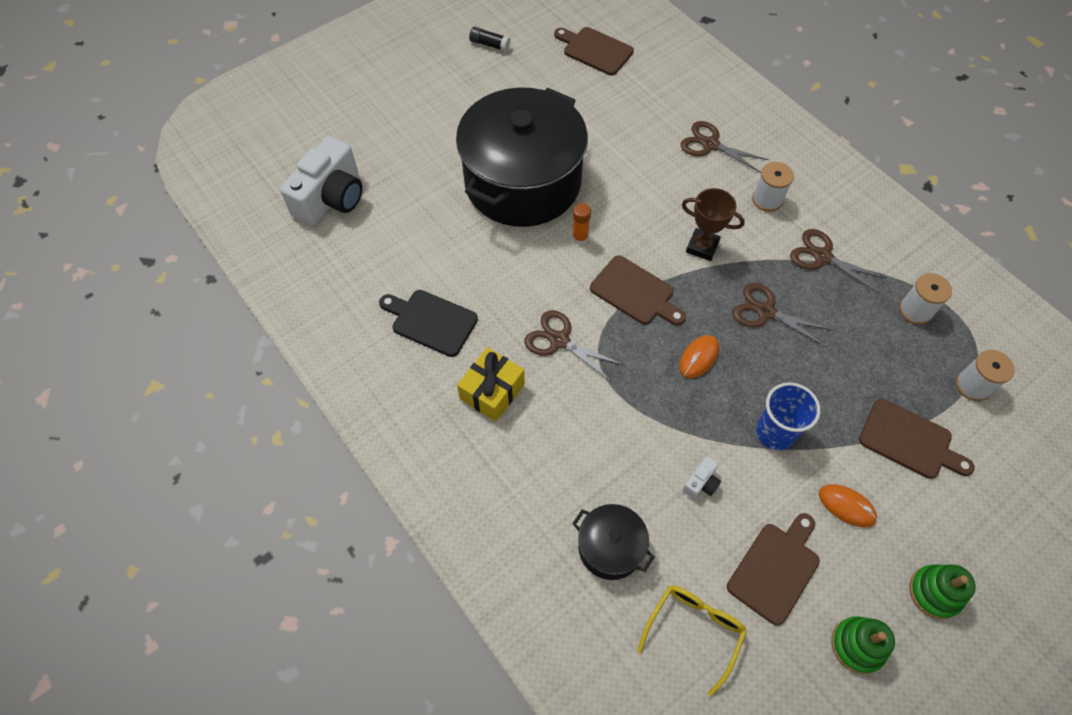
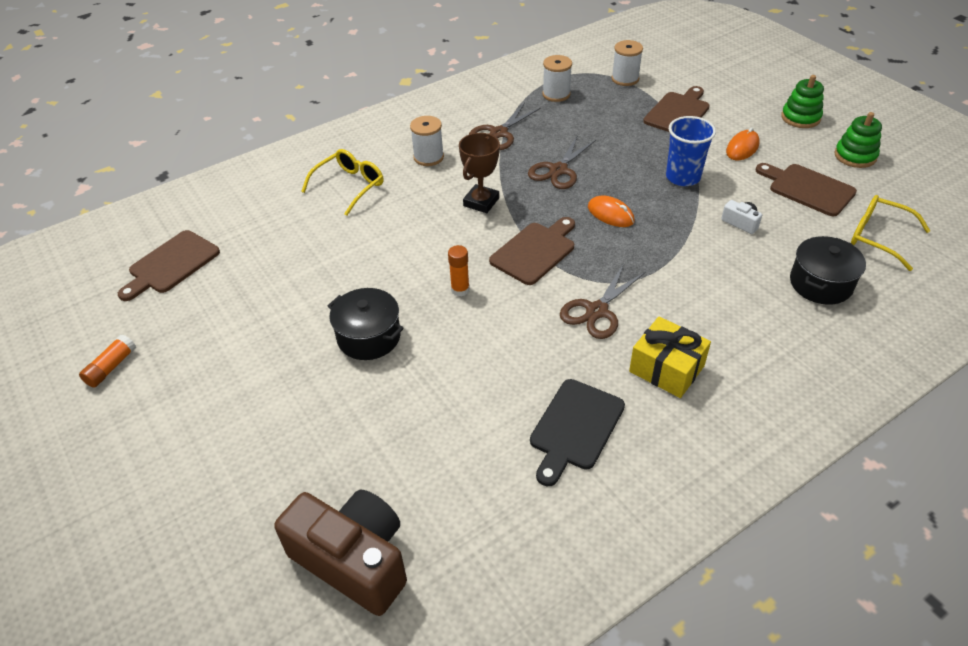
camera: 85 degrees left, 15 degrees down
white camera [280,136,362,225] -> brown camera [274,489,407,616]
black pot [456,87,588,227] -> black pot [328,288,404,360], size x0.44
black glue stick [469,27,511,52] -> orange glue stick [79,335,136,388]
brown scissors [681,121,769,173] -> yellow glasses [301,149,384,216]

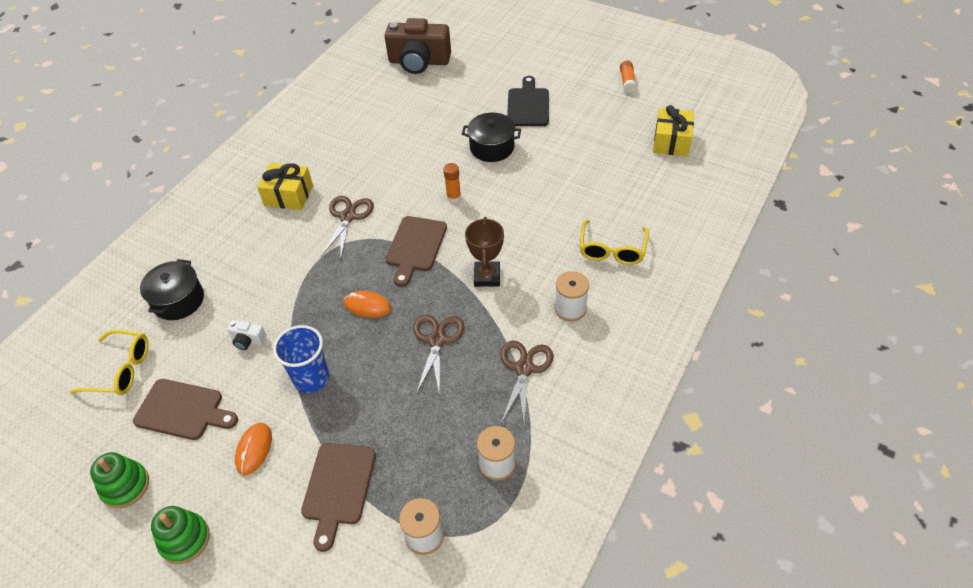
camera: 155 degrees right, 5 degrees up
brown cutting board [118,230,220,301] -> yellow gift [653,105,694,156]
black cutting board [530,379,625,486] -> black cutting board moved to [507,76,549,126]

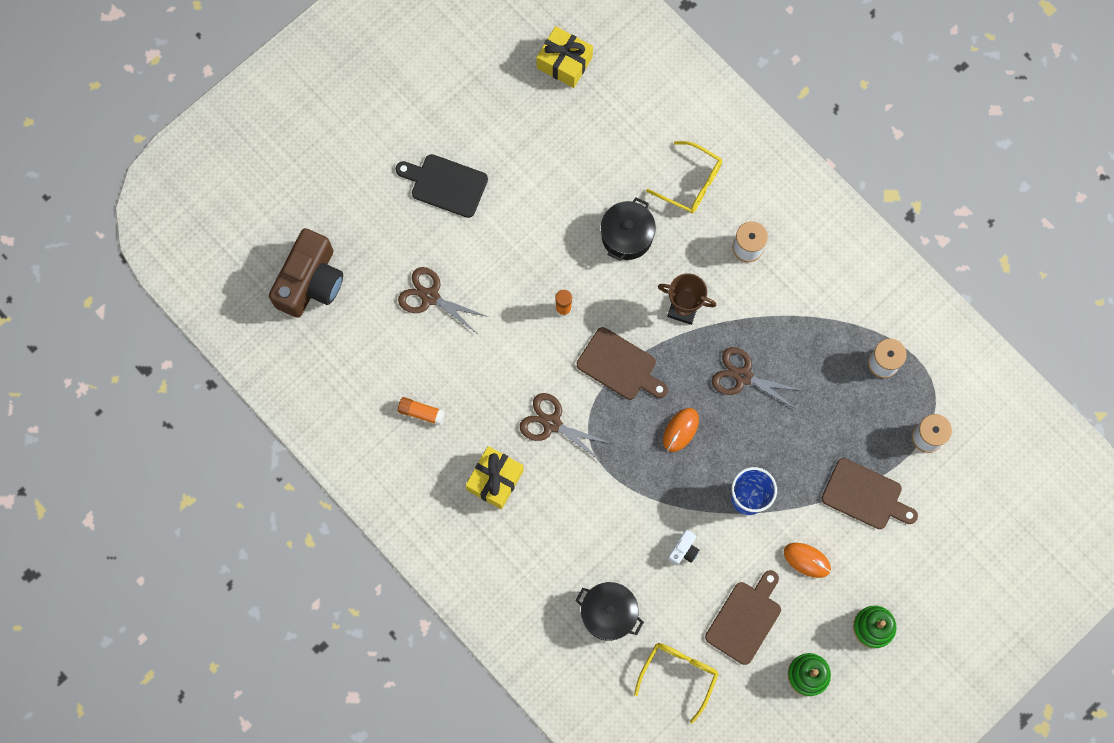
camera: 75 degrees left, 25 degrees up
black pot [462,113,521,162] -> black pot moved to [601,197,656,261]
brown scissors [500,340,554,427] -> brown scissors moved to [398,267,489,333]
orange glue stick [620,61,637,93] -> orange glue stick moved to [398,397,445,426]

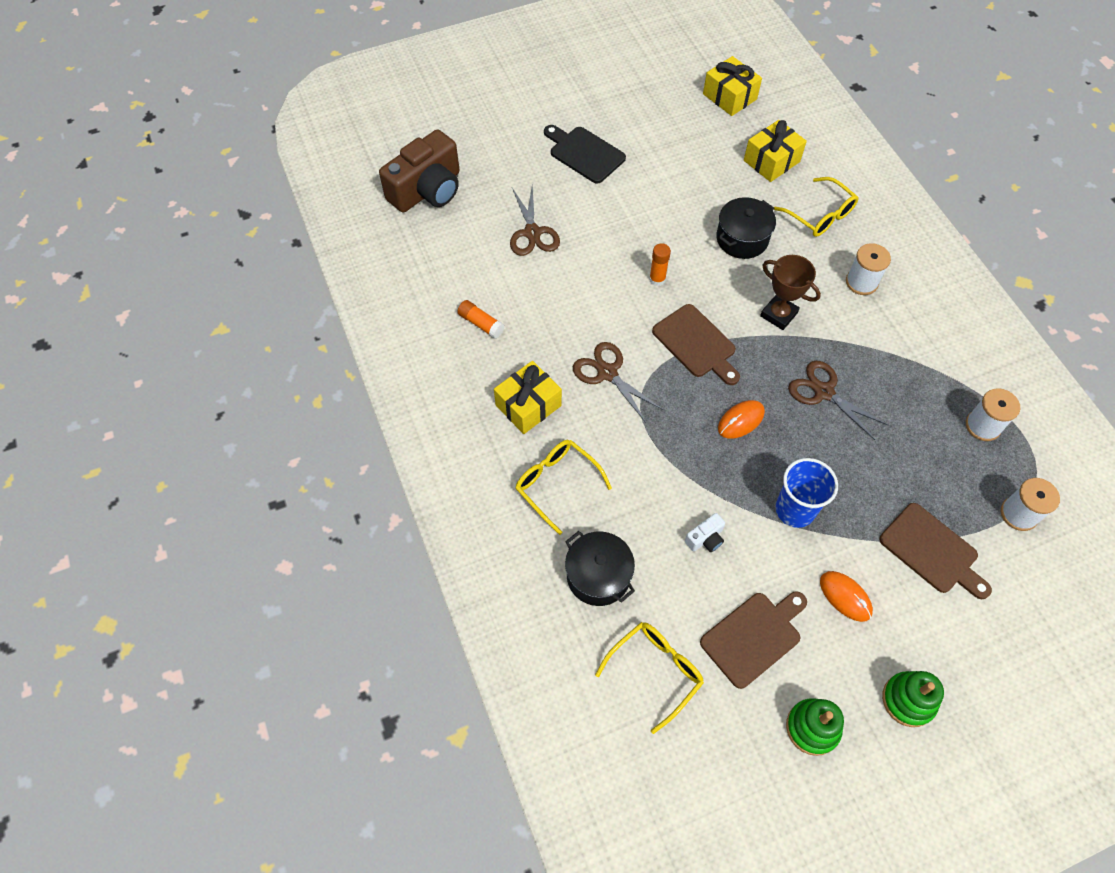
camera: 20 degrees right, 15 degrees down
brown scissors [398,267,489,333] -> brown scissors turned 150 degrees counterclockwise [510,185,560,256]
none -> yellow glasses [515,440,612,535]
none -> yellow gift [744,120,807,182]

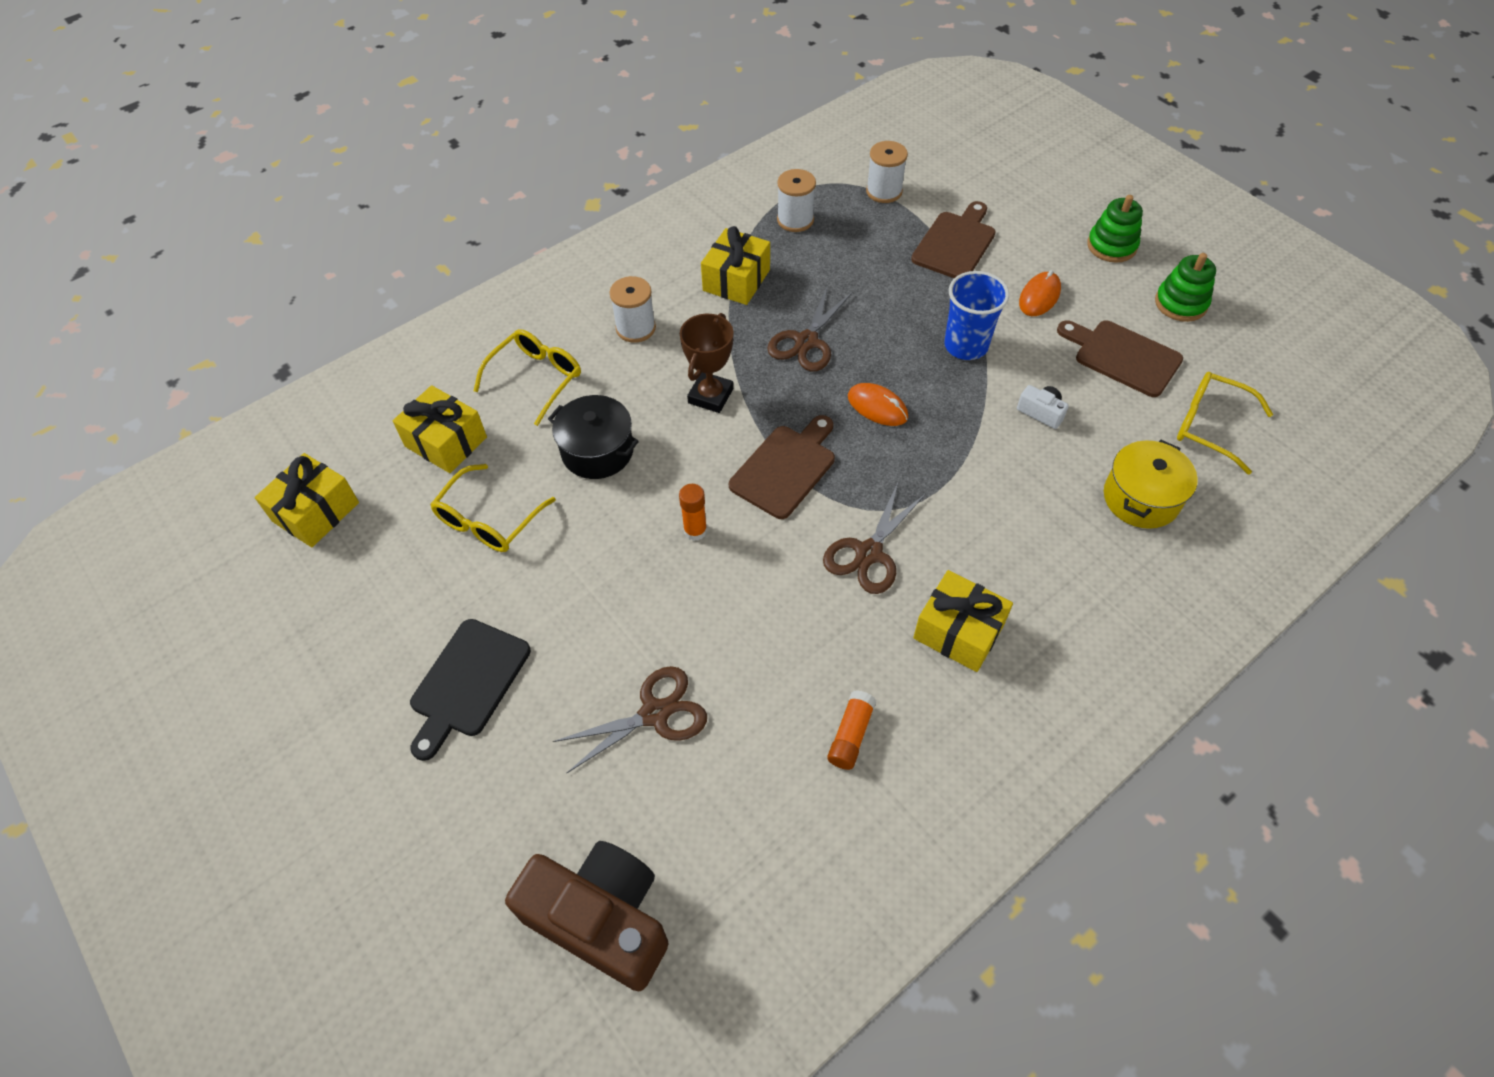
camera: 105 degrees left, 5 degrees down
yellow glasses [515,440,612,535] -> yellow glasses moved to [430,464,556,552]
black pot [565,531,635,606] -> yellow pot [1104,440,1198,529]
none -> yellow gift [701,226,770,305]

